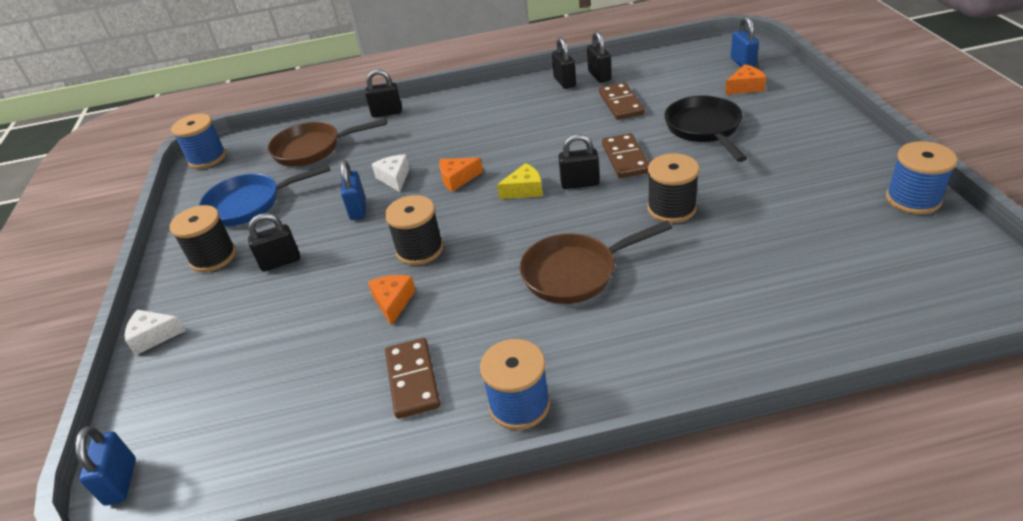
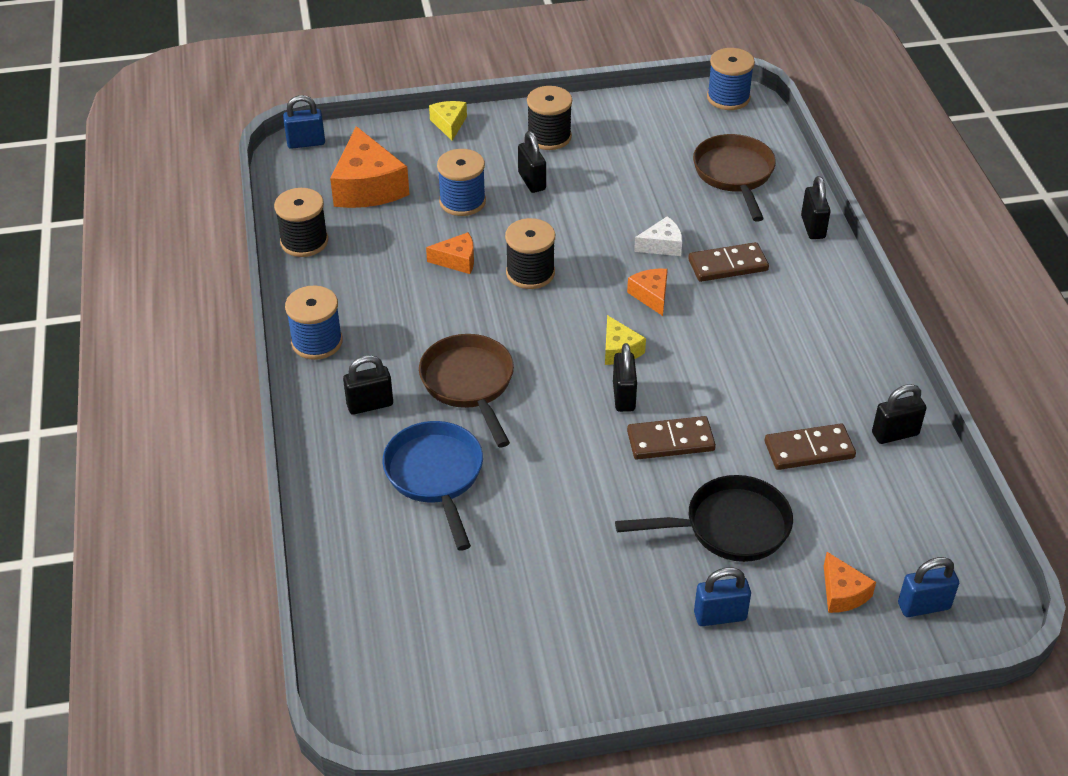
camera: 85 degrees right, 5 degrees up
white cheese [125,310,186,355] -> yellow cheese [429,101,467,141]
blue pan [199,164,330,226] -> blue pan moved to [382,421,483,551]
blue padlock [340,160,366,220] -> blue padlock moved to [694,567,751,626]
brown domino [385,338,440,419] -> brown domino moved to [688,242,769,282]
black padlock [552,37,576,89] -> black padlock moved to [343,355,393,415]
black spool [647,153,699,223] -> black spool moved to [274,188,328,257]
blue spool [886,141,957,214] -> blue spool moved to [437,149,486,216]
none -> orange cheese [330,126,410,208]

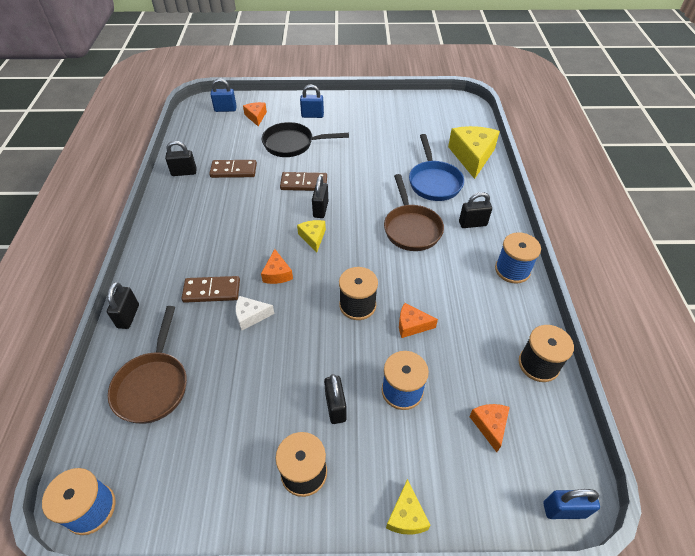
camera: 170 degrees left, 5 degrees up
orange cheese [330,126,410,208] -> orange cheese [469,404,510,452], size x0.52
none -> yellow cheese [448,126,500,179]

